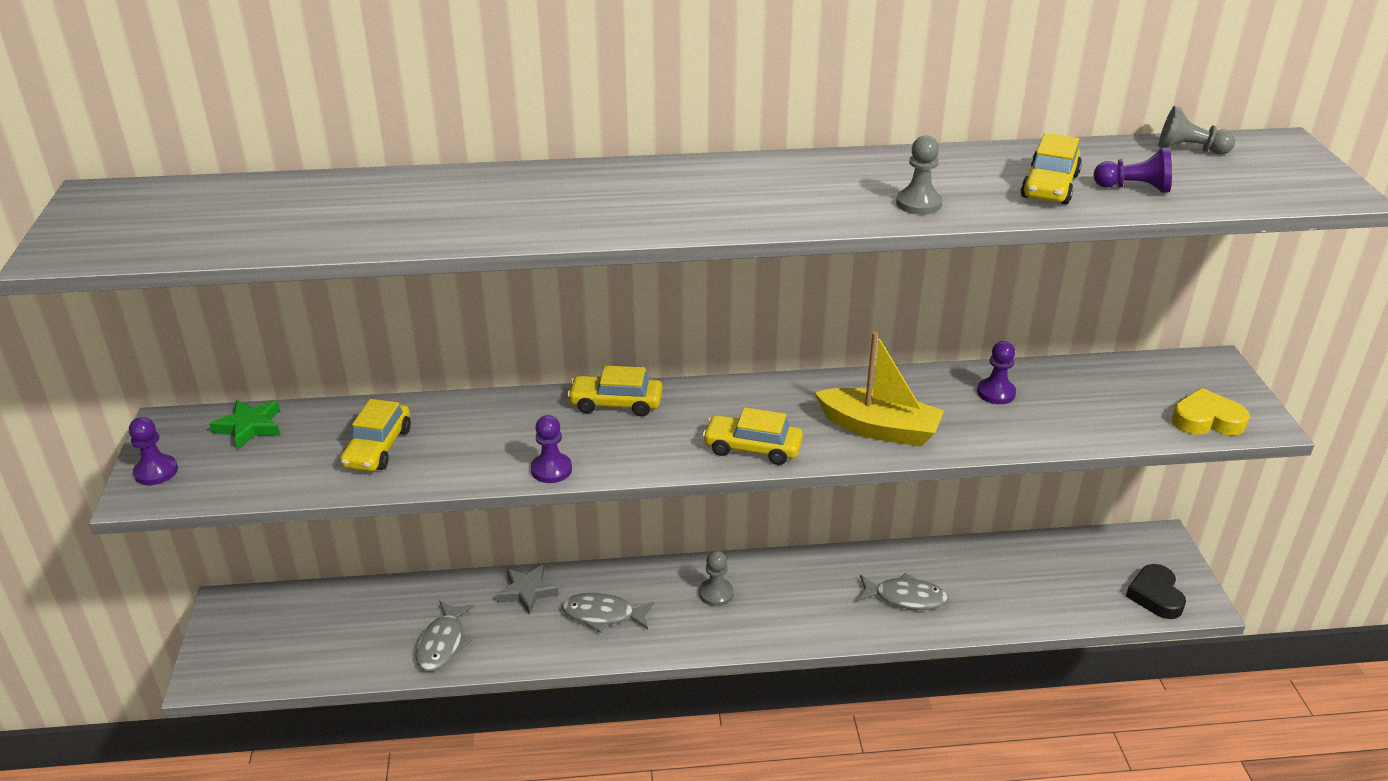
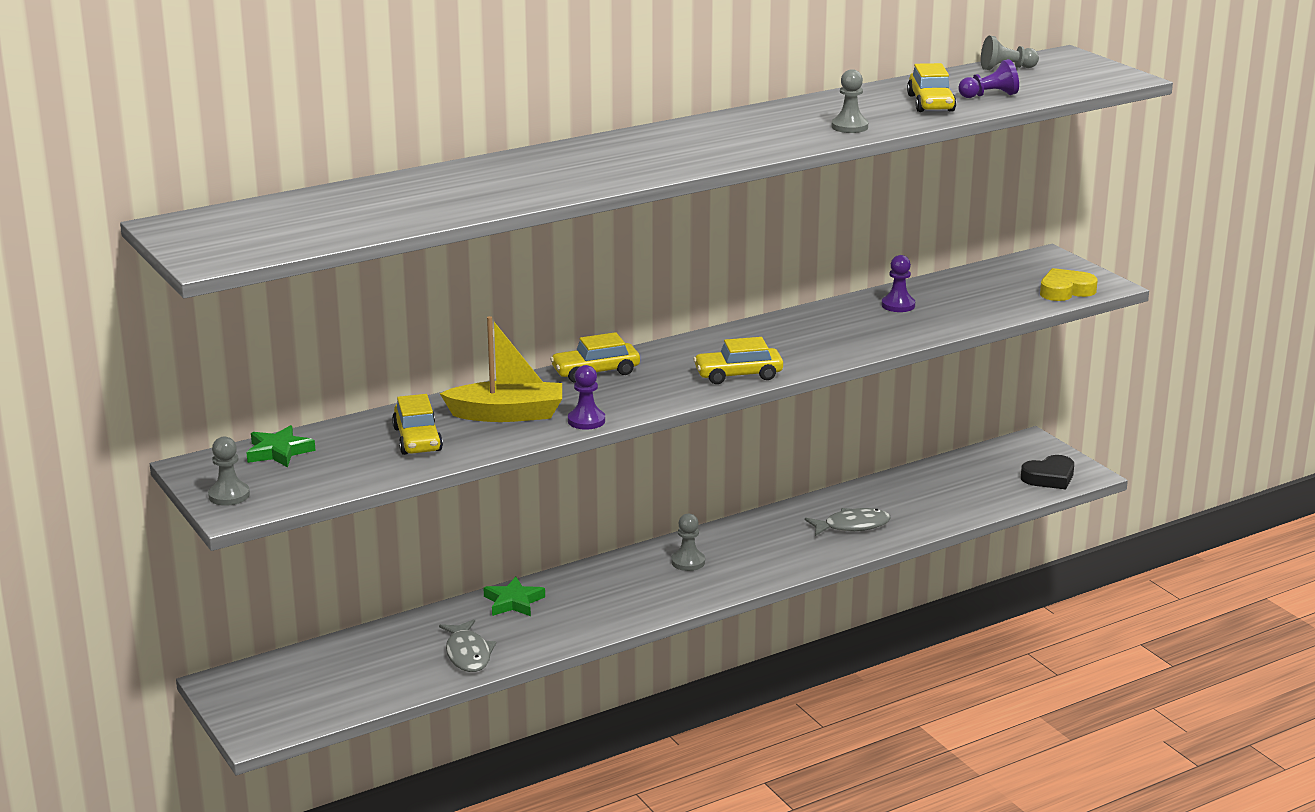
camera: 25 degrees left, 10 degrees down
purple pawn [129,417,178,485] -> grey pawn [208,437,250,506]
grey star [496,564,559,615] -> green star [484,577,545,616]
grey fish [562,593,654,633] -> none
yellow boat [815,332,944,447] -> yellow boat moved to [440,316,562,422]
black heart [1126,564,1186,619] -> black heart turned 90 degrees counterclockwise [1021,455,1074,489]

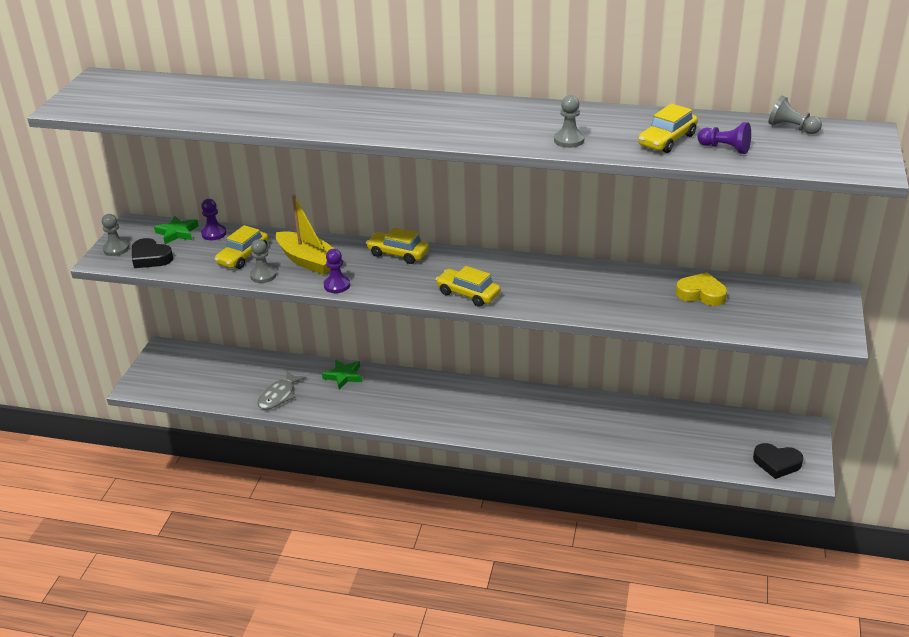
camera: 45 degrees right, 10 degrees up
grey pawn [671,514,705,571] -> grey pawn moved to [250,239,277,283]
grey fish [805,508,891,536] -> none
purple pawn [882,255,915,312] -> purple pawn moved to [201,199,227,240]
yellow heart [1040,268,1098,301] -> yellow heart moved to [676,272,727,306]
none -> black heart [132,238,173,268]

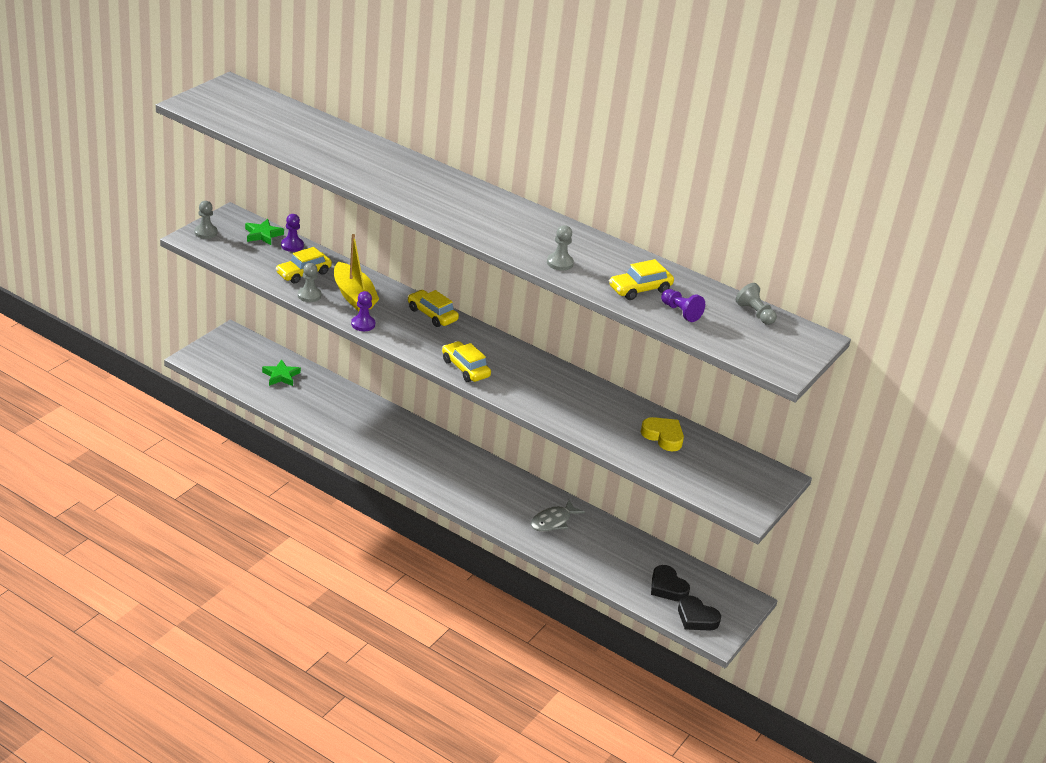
camera: 15 degrees right, 0 degrees up
black heart [132,238,173,268] -> black heart moved to [651,565,690,601]
grey fish [257,371,306,410] -> grey fish moved to [531,500,585,532]
green star [322,359,362,390] -> green star moved to [262,359,301,386]

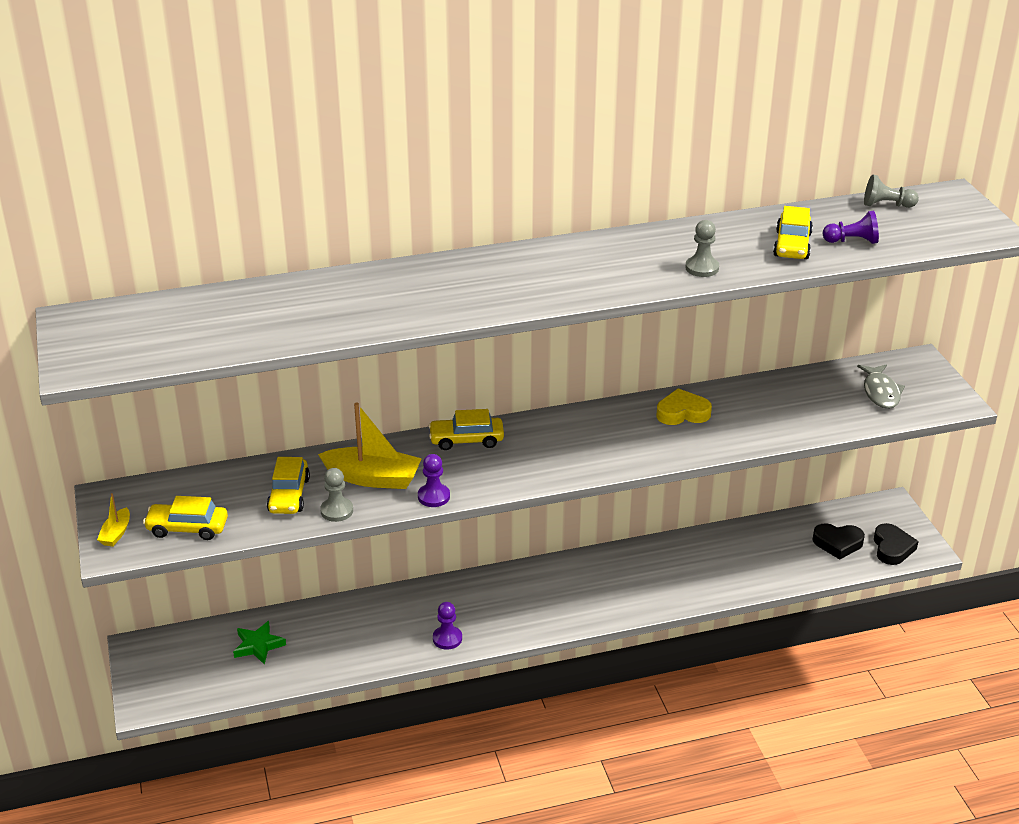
camera: 45 degrees left, 0 degrees up
grey pawn [195,201,217,239] -> yellow boat [97,493,130,547]
green star [245,219,284,245] -> none
purple pawn [281,214,304,252] -> purple pawn moved to [433,602,462,650]
yellow car [442,341,491,382] -> yellow car moved to [143,496,228,540]
grey fish [531,500,585,532] -> grey fish moved to [857,364,905,409]
yellow heart [641,417,684,451] -> yellow heart moved to [657,388,712,425]
black heart [678,595,721,631] -> black heart turned 75 degrees counterclockwise [874,523,919,565]

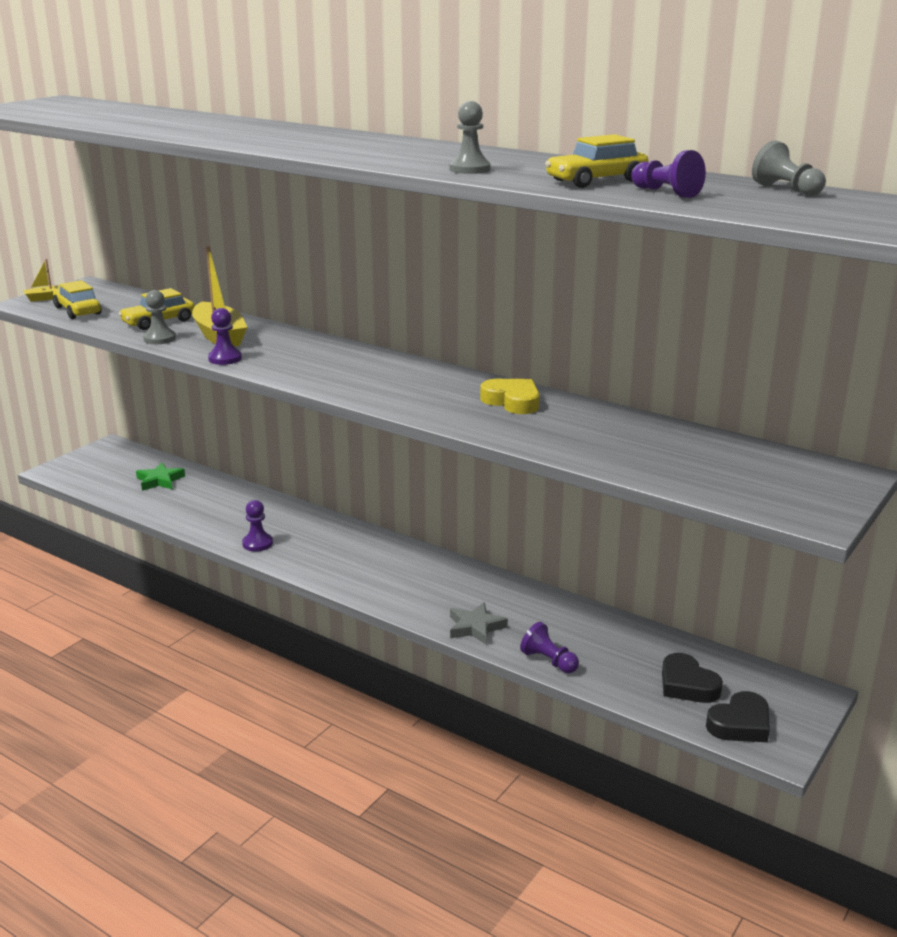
camera: 50 degrees right, 10 degrees down
yellow car [428,409,504,450] -> none
grey fish [857,364,905,409] -> none
none -> grey star [450,602,508,645]
none -> purple pawn [520,622,579,673]

